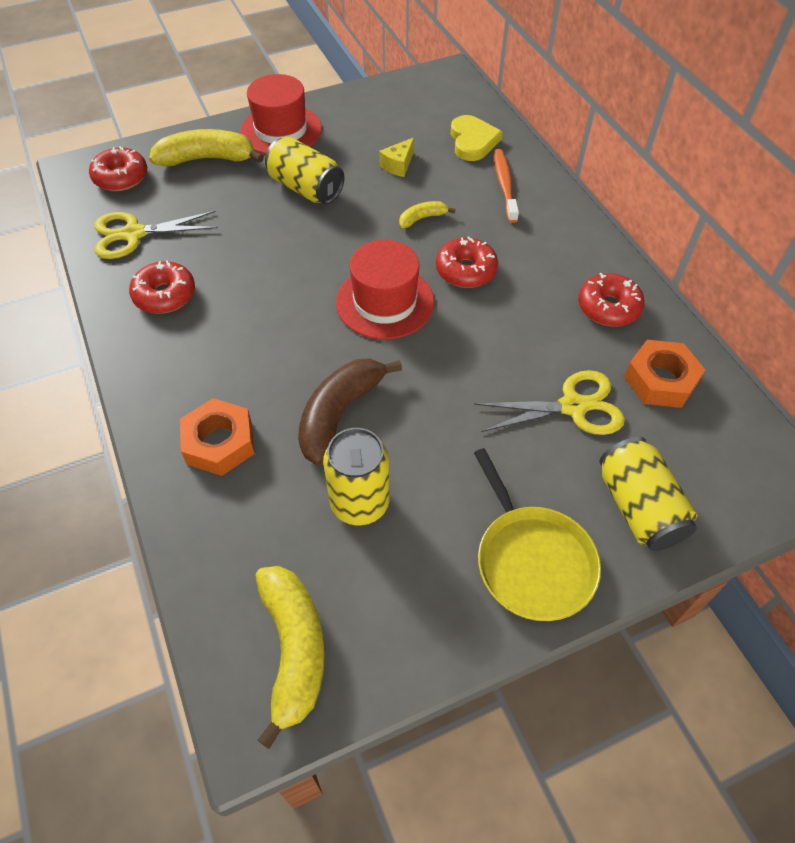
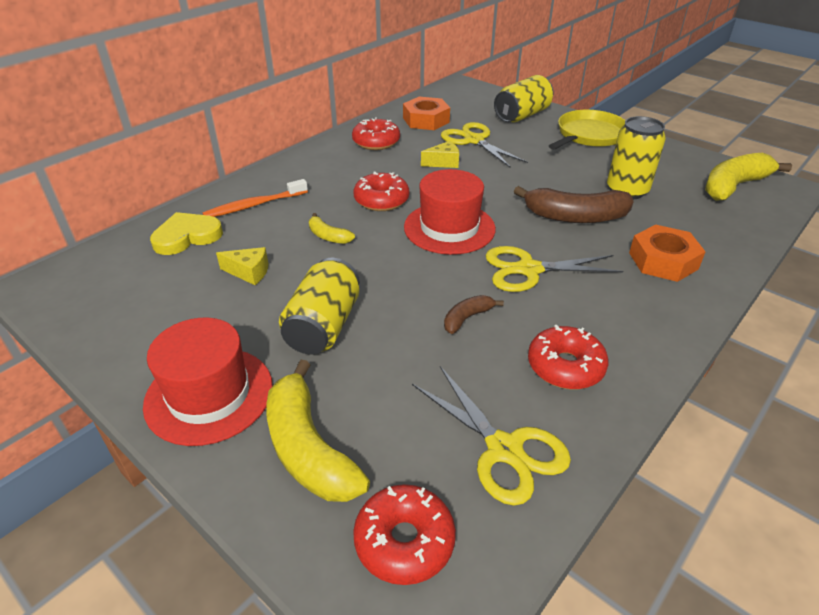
camera: 115 degrees left, 15 degrees down
none -> yellow cheese [421,141,459,168]
none -> brown banana [444,295,504,334]
none -> yellow scissors [485,246,623,292]

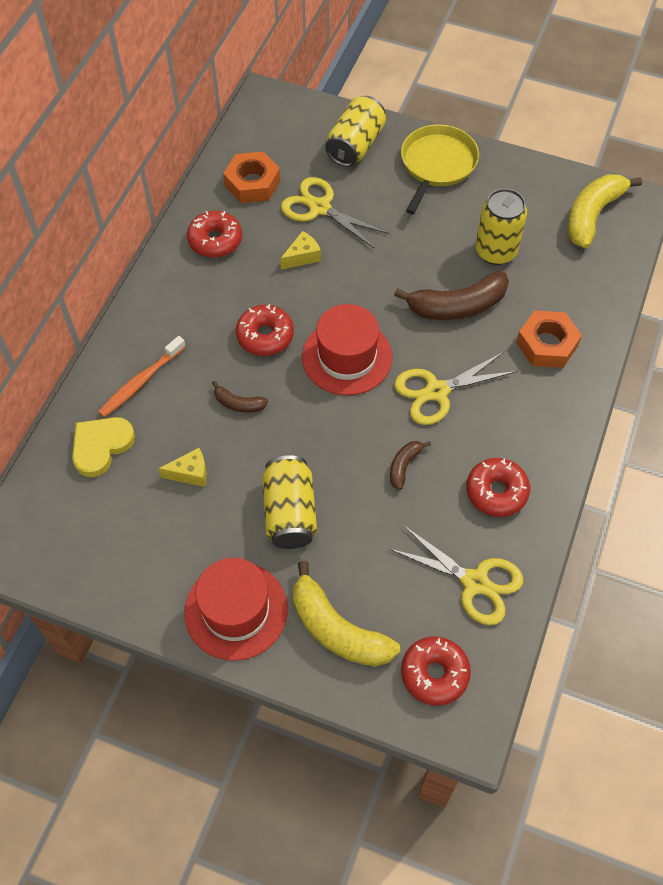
camera: 20 degrees left, 20 degrees up
yellow banana [309,213,355,244] -> brown banana [212,381,268,413]

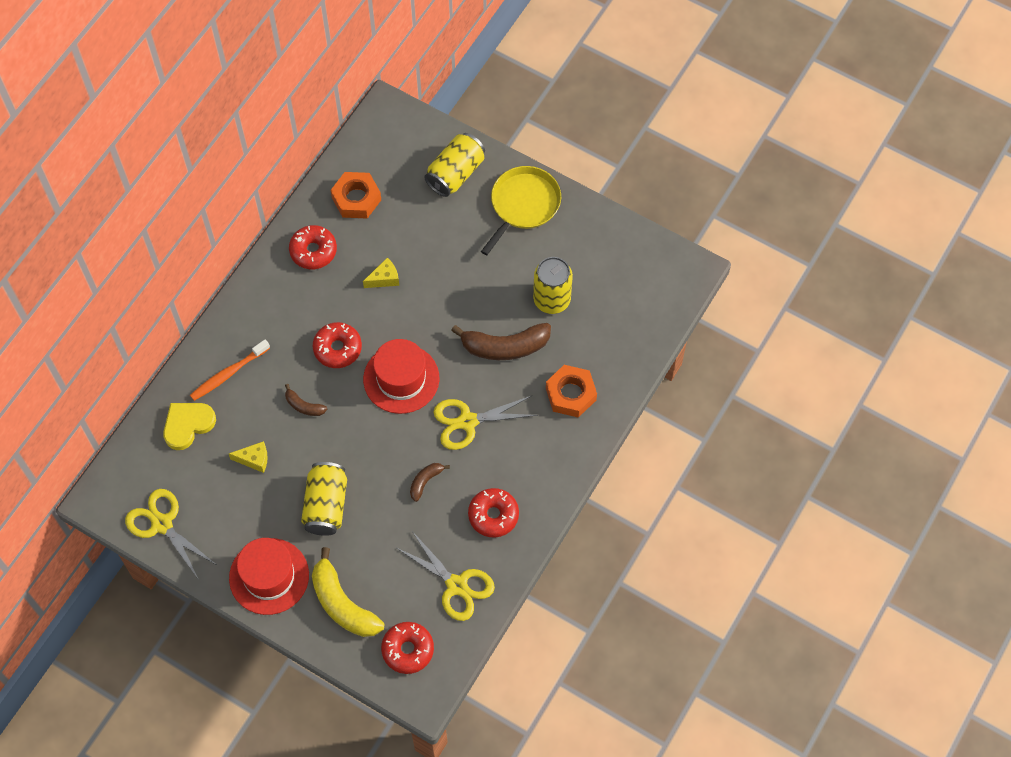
camera: 10 degrees right, 5 degrees up
yellow scissors [281,177,389,249] -> yellow scissors moved to [125,489,217,580]
yellow banana [567,174,642,248] -> none

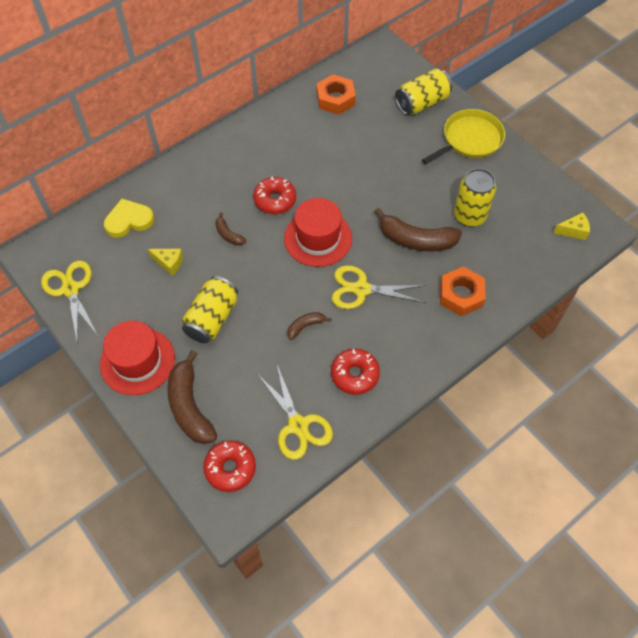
camera: 20 degrees right, 5 degrees down
orange toothbrush [190,340,270,401] -> none
red donut [289,225,337,269] -> none
yellow banana [312,547,384,637] -> brown banana [167,350,217,444]
yellow cheese [363,258,399,288] -> yellow cheese moved to [553,212,590,240]

